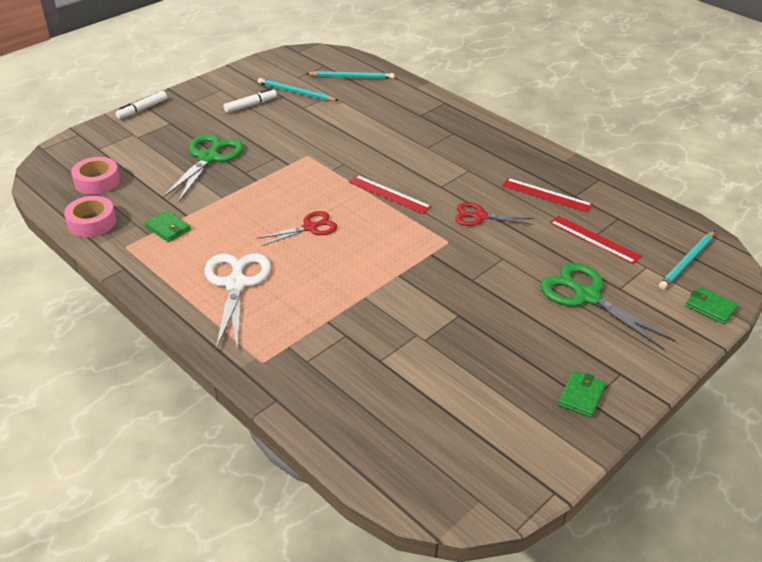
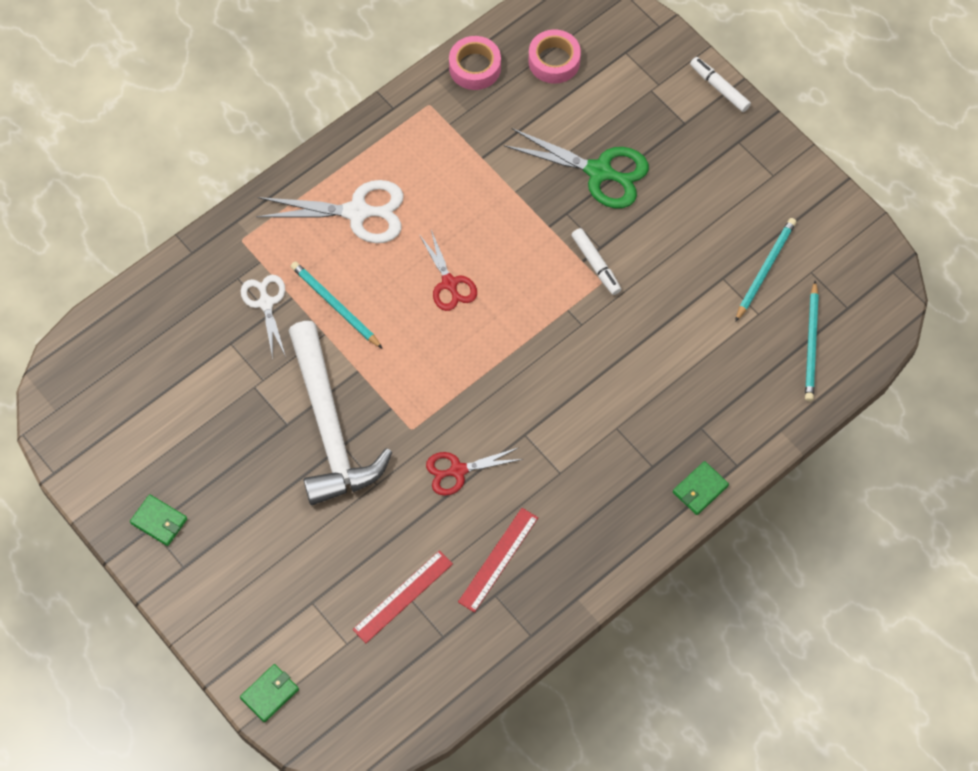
camera: 95 degrees right, 25 degrees up
green wallet [144,210,191,242] -> green wallet moved to [673,461,729,515]
white marker [224,88,277,113] -> white marker moved to [572,228,621,295]
red ruler [348,175,432,214] -> none
red scissors [455,202,534,226] -> red scissors turned 120 degrees counterclockwise [426,447,523,496]
green scissors [540,263,676,350] -> none
turquoise pencil [659,231,715,289] -> turquoise pencil moved to [291,261,383,349]
none -> white scissors [241,275,286,359]
none -> white hammer [289,321,392,505]

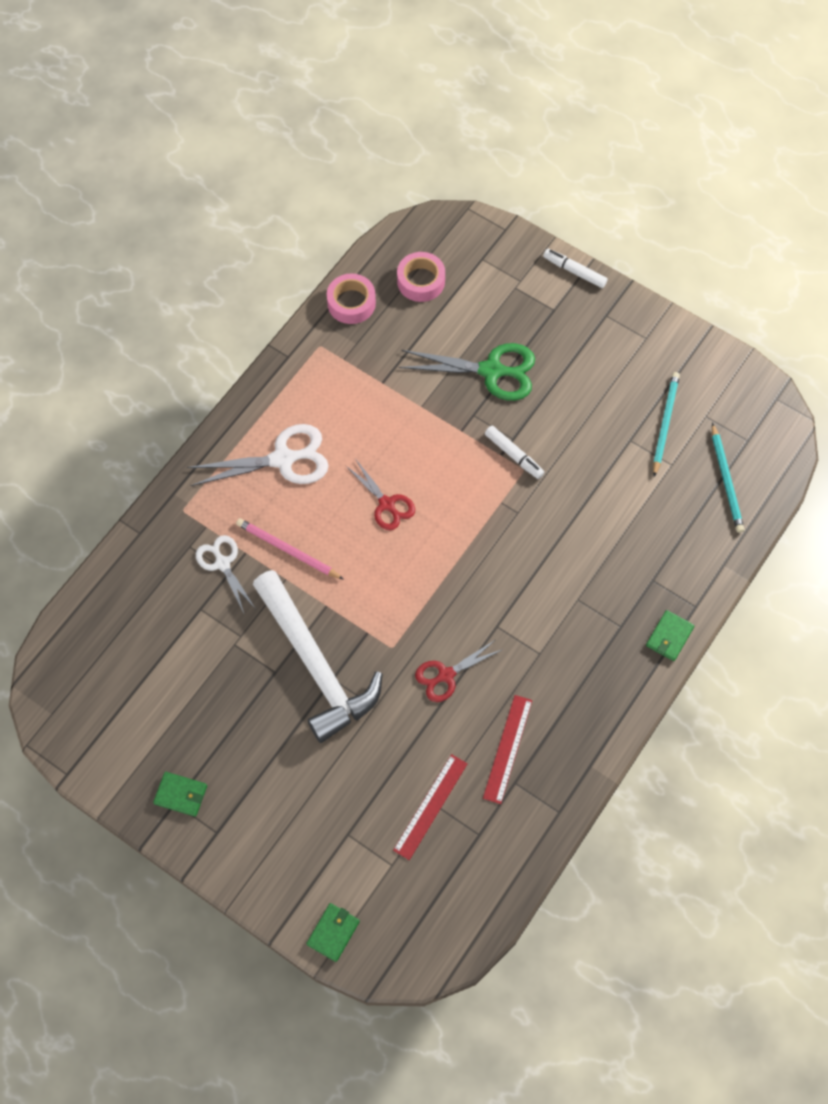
camera: 15 degrees left, 0 degrees up
turquoise pencil [291,261,383,349] -> pink pencil [236,518,344,580]

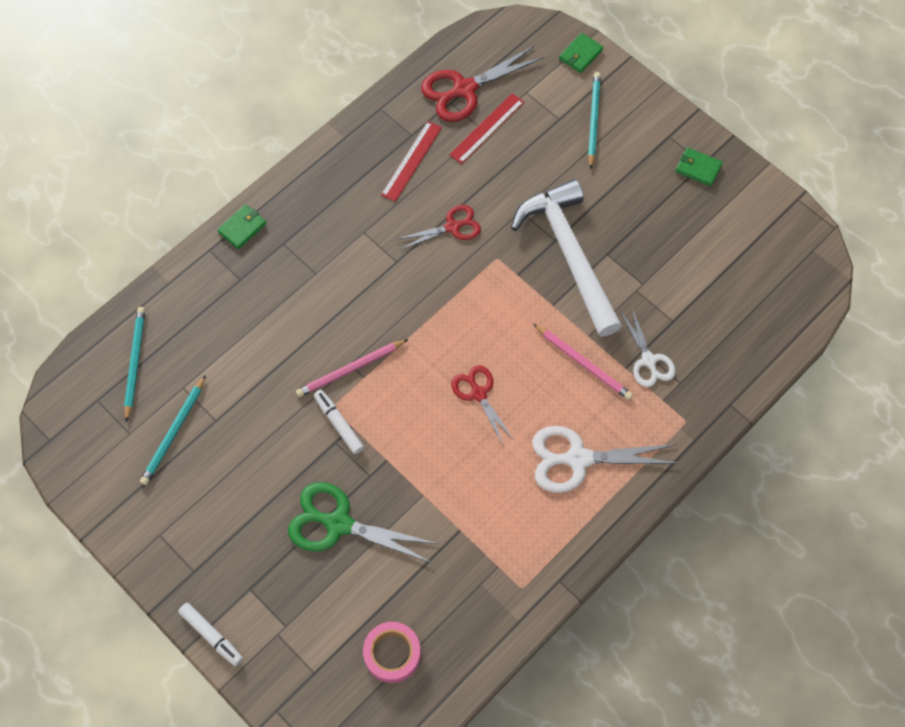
camera: 170 degrees left, 0 degrees up
pink tape [327,273,376,324] -> none
none -> pink pencil [296,339,408,397]
none -> red scissors [421,45,544,122]
none -> turquoise pencil [588,72,601,169]

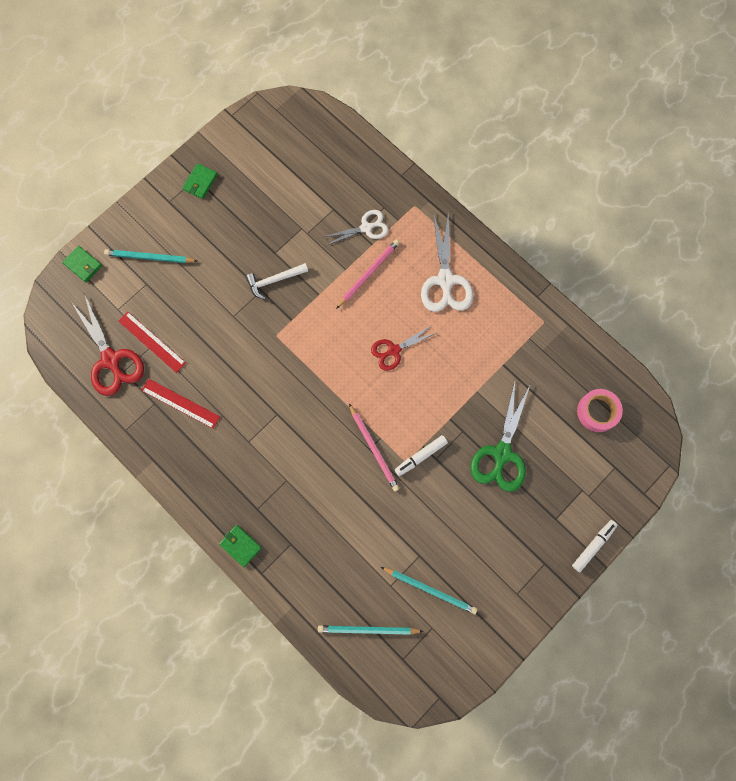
camera: 90 degrees left, 10 degrees up
red scissors [398,205,481,250] -> none
white hammer [511,179,622,337] -> white hammer [246,263,308,299], size x0.46

